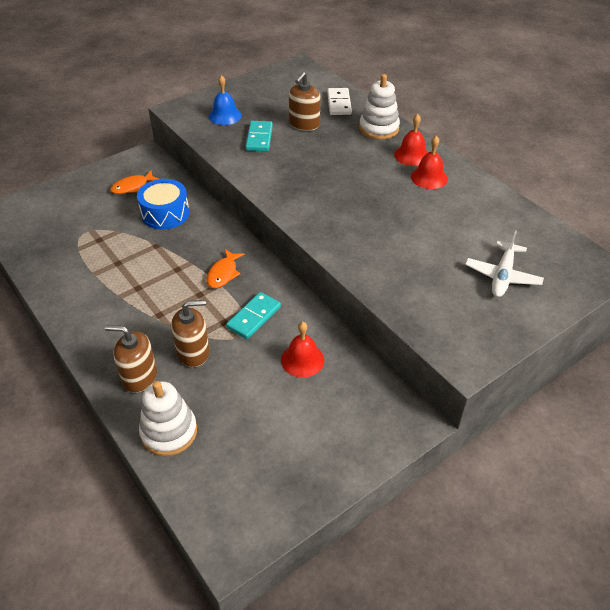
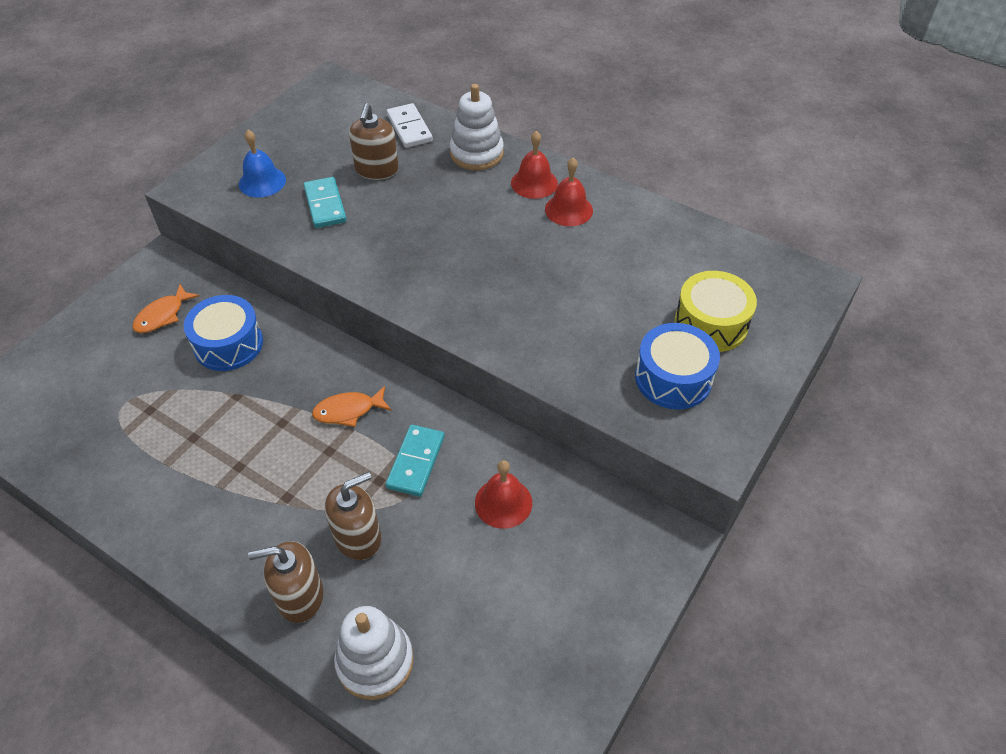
camera: 20 degrees left, 5 degrees up
orange fish [207,249,245,288] -> orange fish turned 75 degrees clockwise [312,386,392,427]
white plane [465,230,544,297] -> yellow drum [675,271,757,352]
none -> blue drum [635,323,720,410]

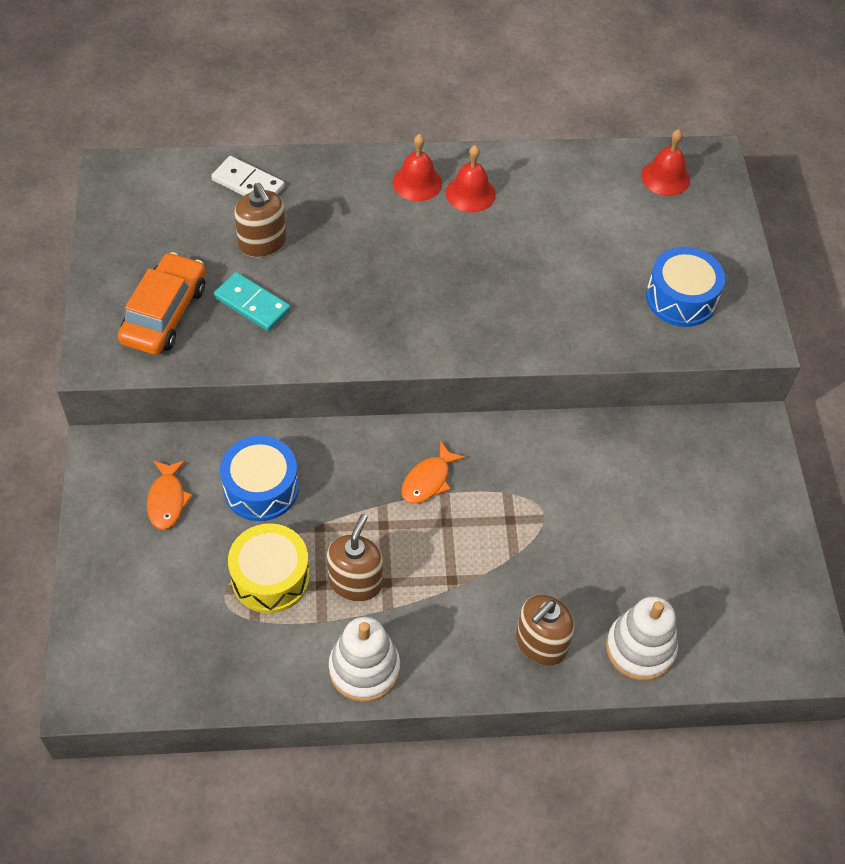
camera: 40 degrees left, 5 degrees up
blue bell [239,130,286,198] -> orange car [118,252,205,355]
brown soap dispenser [325,472,381,560] -> brown soap dispenser moved to [327,514,383,601]
turquoise domino [386,425,445,497] -> none
white stacking toy [450,84,504,170] -> white stacking toy moved to [329,617,400,702]
red bell [475,460,532,529] -> red bell moved to [641,129,690,196]
yellow drum [675,271,757,352] -> yellow drum moved to [228,523,310,613]

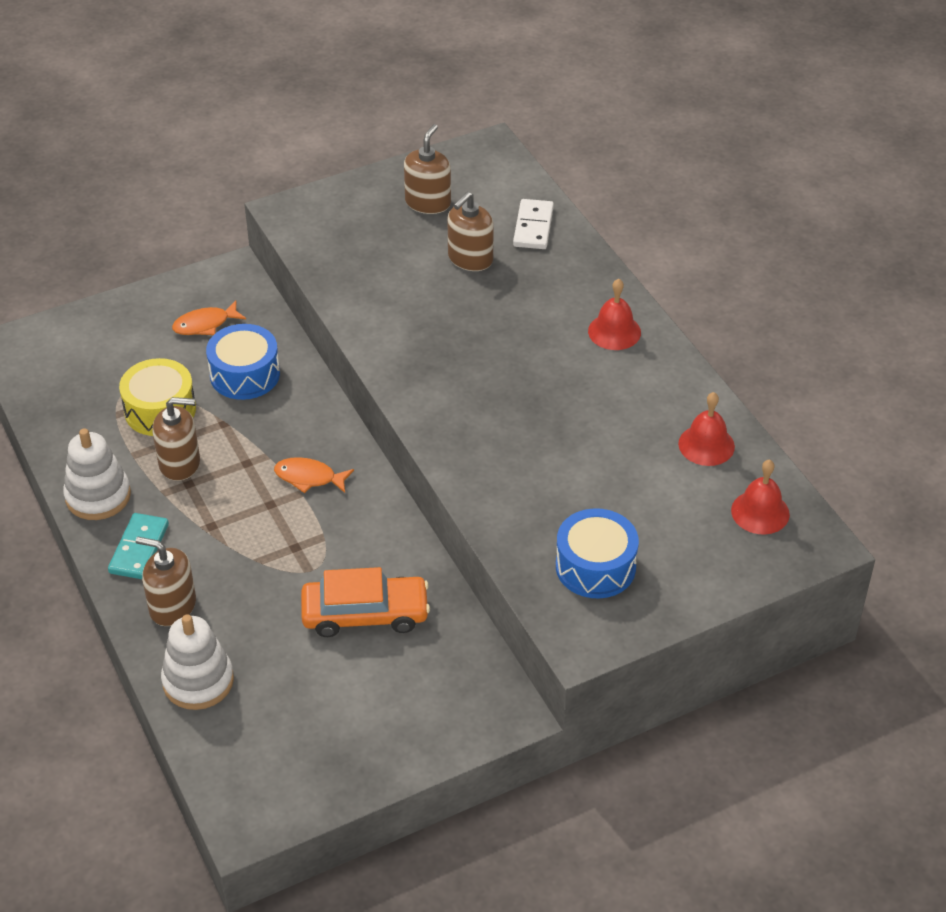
camera: 70 degrees right, 10 degrees down
orange car [118,252,205,355] -> orange car moved to [301,567,430,637]
turquoise domino [214,272,291,331] -> turquoise domino moved to [108,513,169,579]
red bell [446,145,496,213] -> red bell moved to [678,392,735,466]
none -> brown soap dispenser [404,124,451,214]

